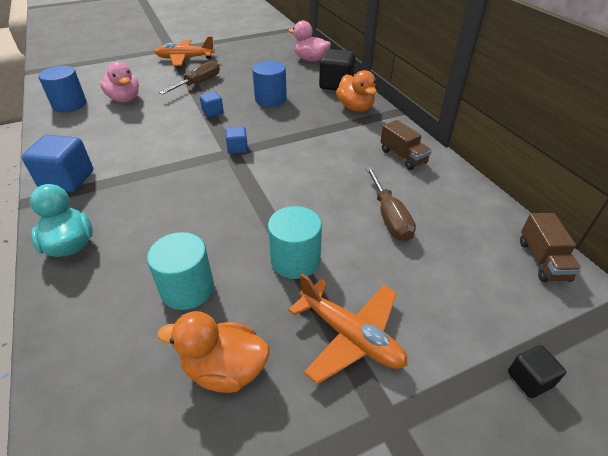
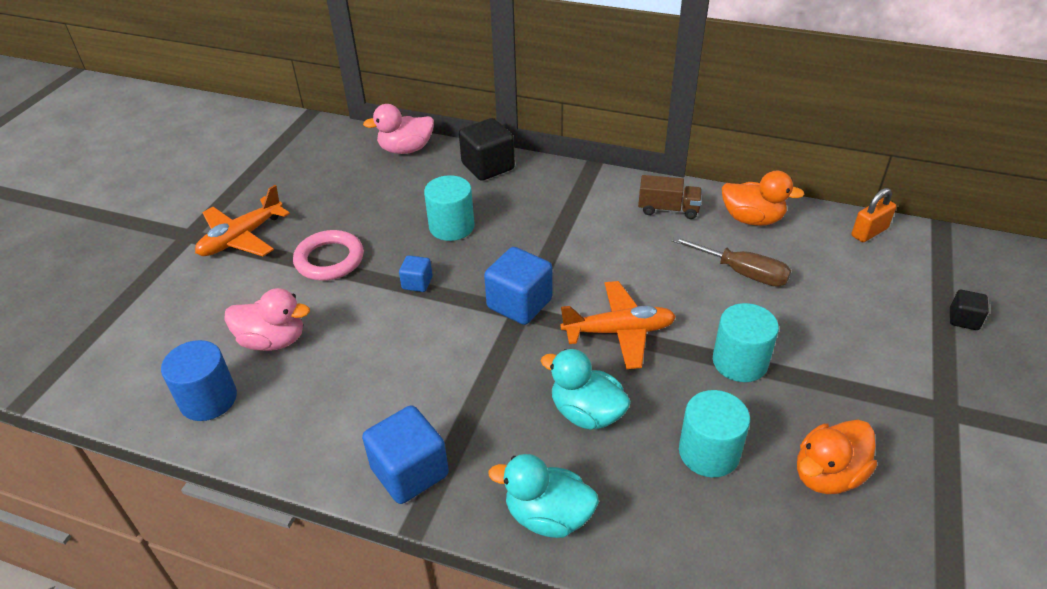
camera: 45 degrees left, 0 degrees up
brown screwdriver [159,61,220,94] -> pink ring [293,230,364,281]
blue cube [226,127,248,154] -> blue cube [484,247,552,325], size x1.89
blue cylinder [252,61,287,107] -> turquoise cylinder [424,175,475,241]
orange plane [288,273,408,384] -> orange plane moved to [560,281,676,369]
orange duck [336,70,377,112] -> orange duck moved to [722,171,805,226]
brown truck [520,213,581,282] -> orange padlock [852,188,896,242]
none -> turquoise duck [541,349,631,430]

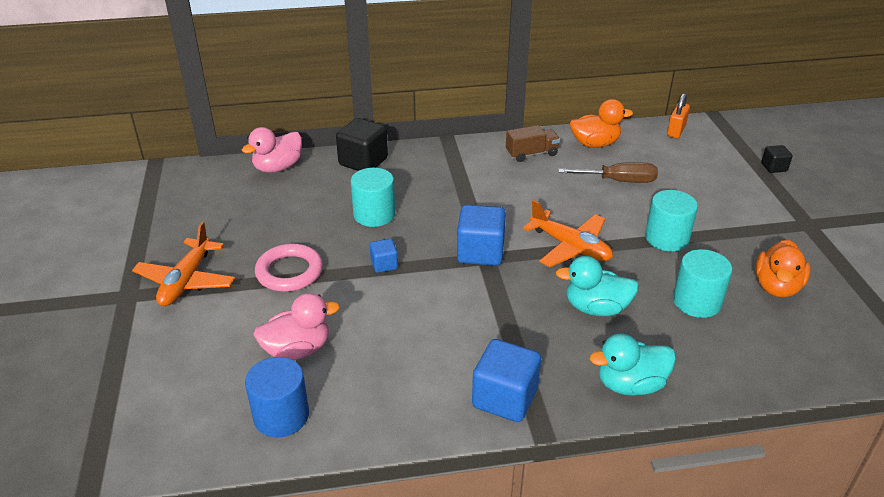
camera: 30 degrees left, 5 degrees down
orange plane [560,281,676,369] -> orange plane turned 75 degrees clockwise [523,200,613,267]

